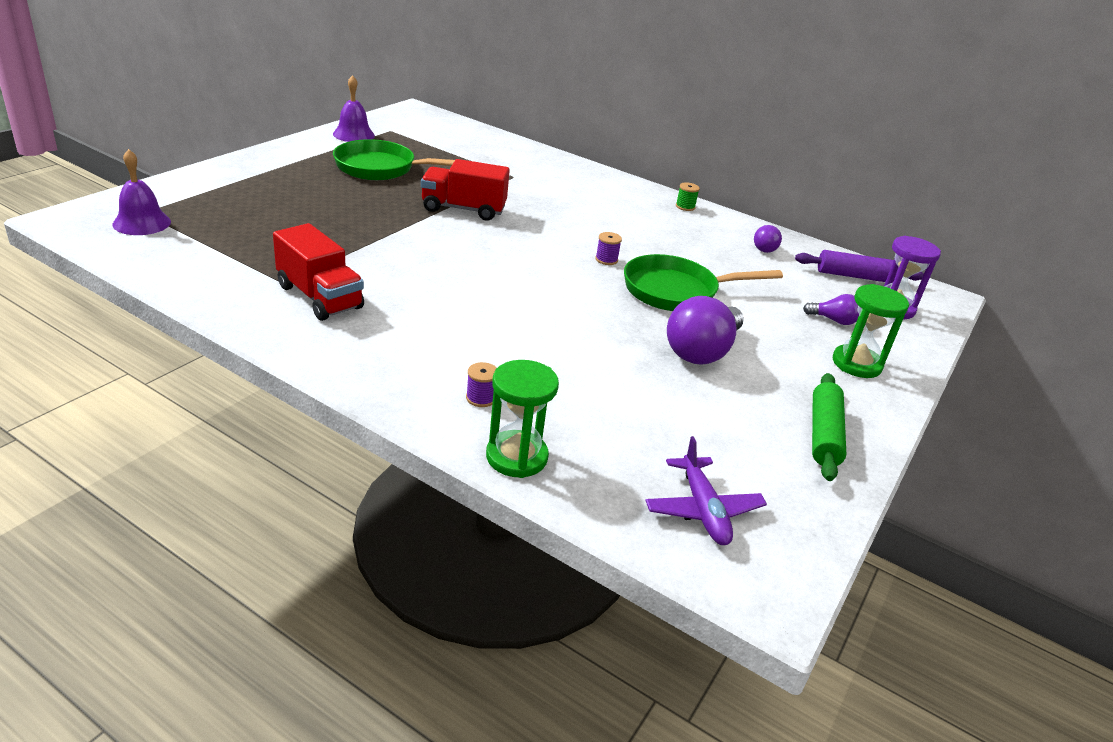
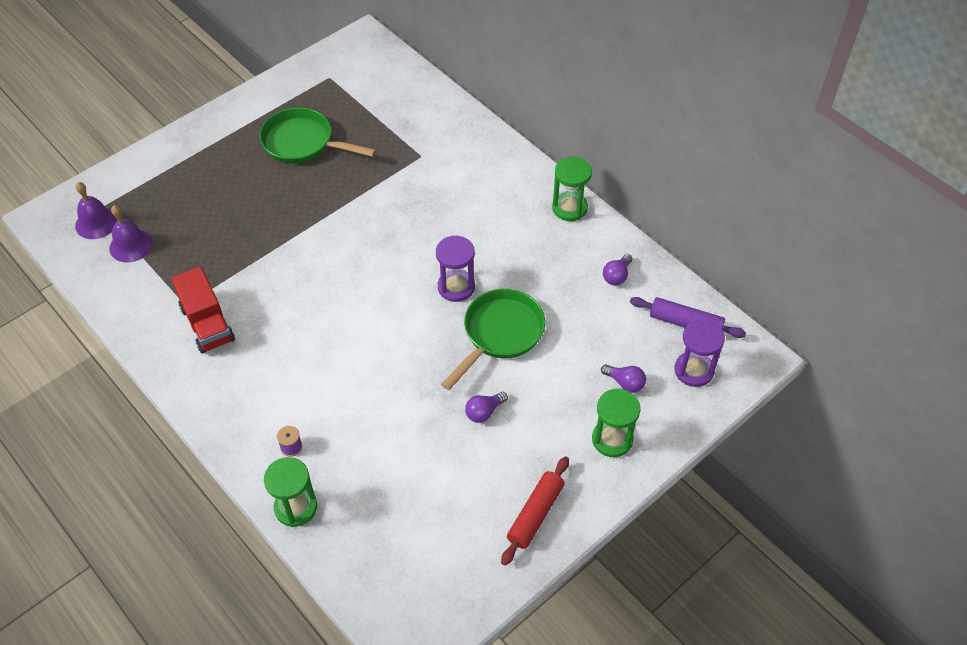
camera: 20 degrees right, 20 degrees up
purple bell [333,75,375,142] -> purple bell moved to [110,205,152,263]
red truck [421,159,510,221] -> none
purple spool [595,232,622,265] -> purple hourglass [436,235,475,302]
green pan [624,254,783,311] -> green pan turned 120 degrees clockwise [441,289,545,390]
purple plane [645,436,767,545] -> none
purple light bulb [667,296,744,365] -> purple light bulb [465,392,508,423], size x0.51
green spool [676,182,700,211] -> green hourglass [552,157,592,221]
green rolling pin [812,373,846,481] -> red rolling pin [501,456,569,566]

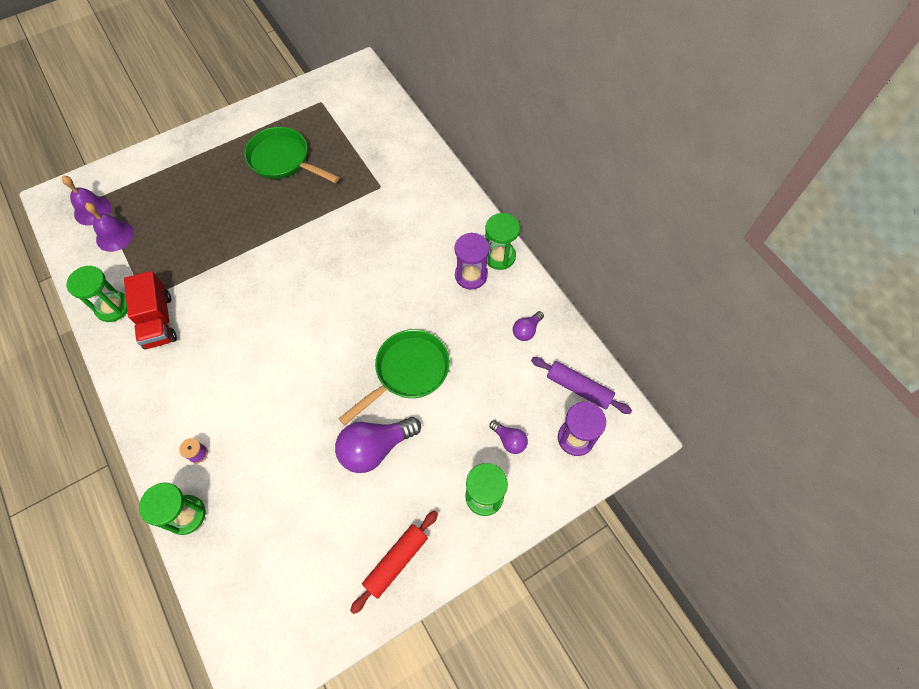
camera: 10 degrees right, 10 degrees up
purple hourglass [436,235,475,302] -> purple hourglass moved to [455,232,490,290]
purple light bulb [465,392,508,423] -> purple light bulb [335,417,421,473], size x1.96
none -> green hourglass [66,265,127,322]

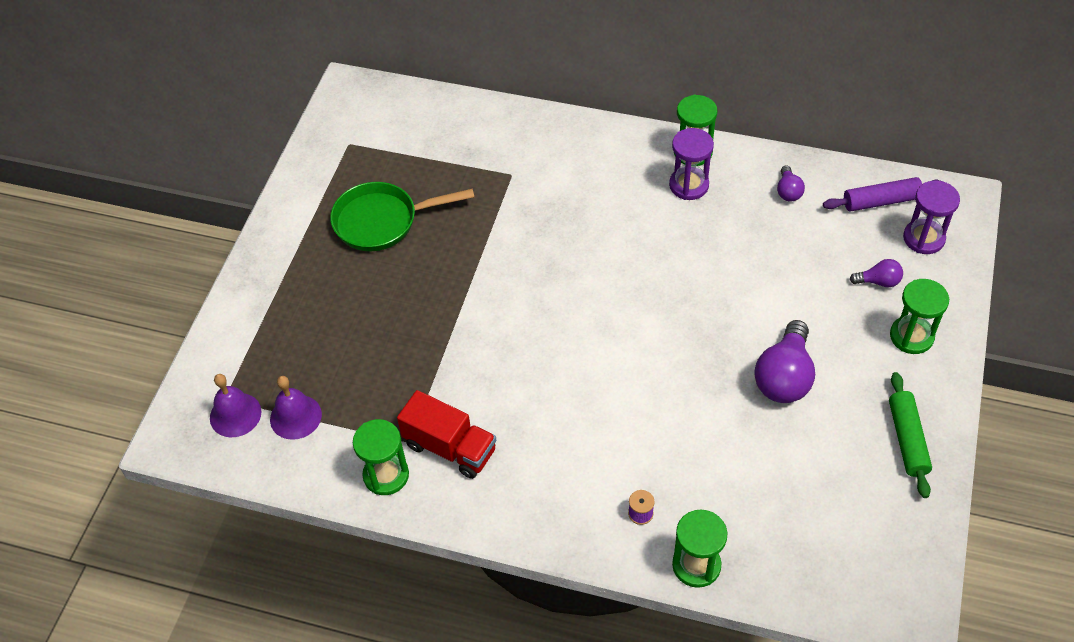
camera: 40 degrees left, 10 degrees down
green pan [339,329,450,425] -> none
red rolling pin [350,510,438,614] -> green rolling pin [889,372,932,498]

